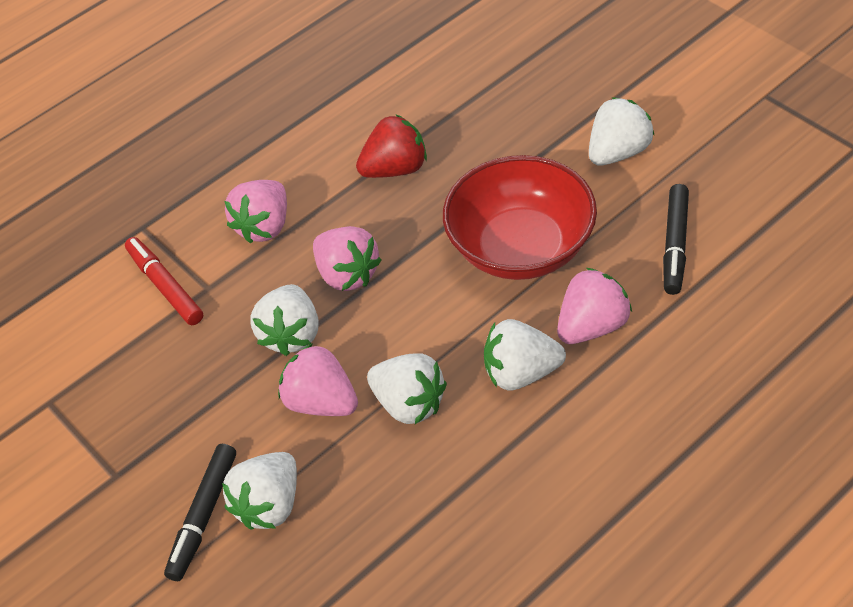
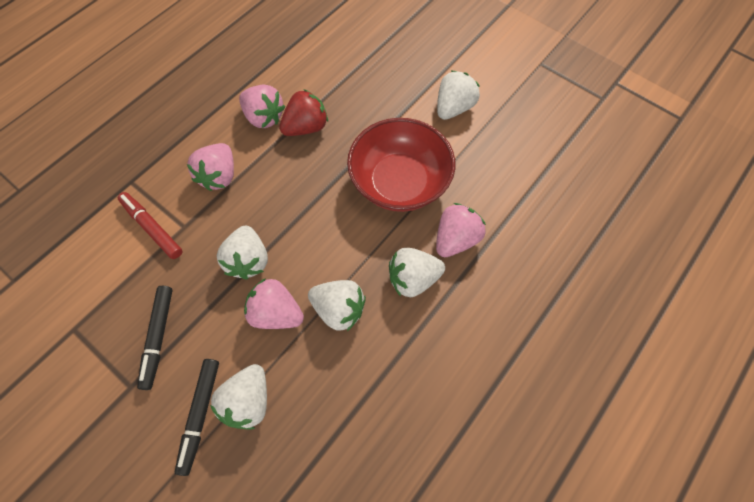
camera: 15 degrees left, 15 degrees up
pink strawberry [313,226,381,291] -> pink strawberry moved to [239,85,285,128]
black marker [663,184,689,295] -> black marker moved to [137,286,173,390]

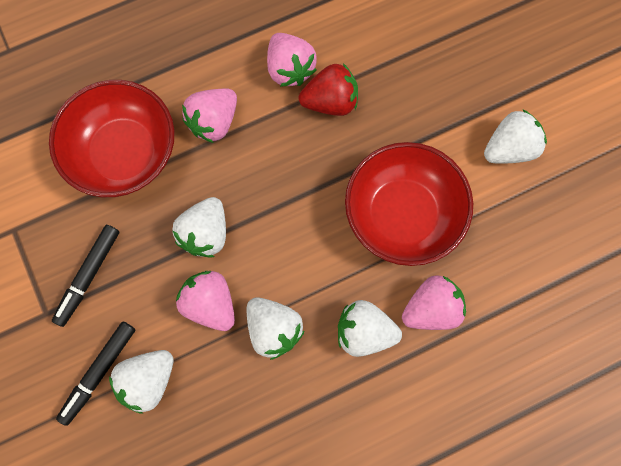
camera: 25 degrees right, 10 degrees up
red marker [118,192,183,259] -> red bowl [49,80,175,197]

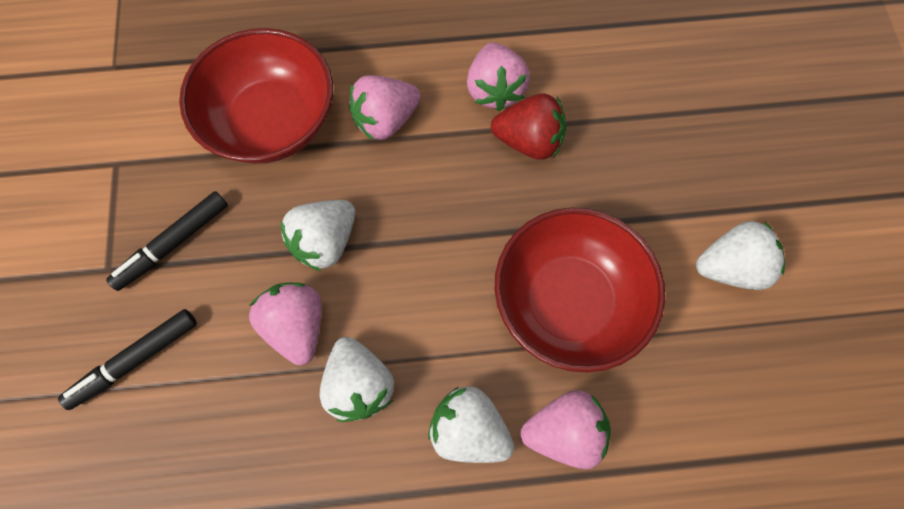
camera: 20 degrees right, 5 degrees down
white strawberry [109,350,174,414] -> none

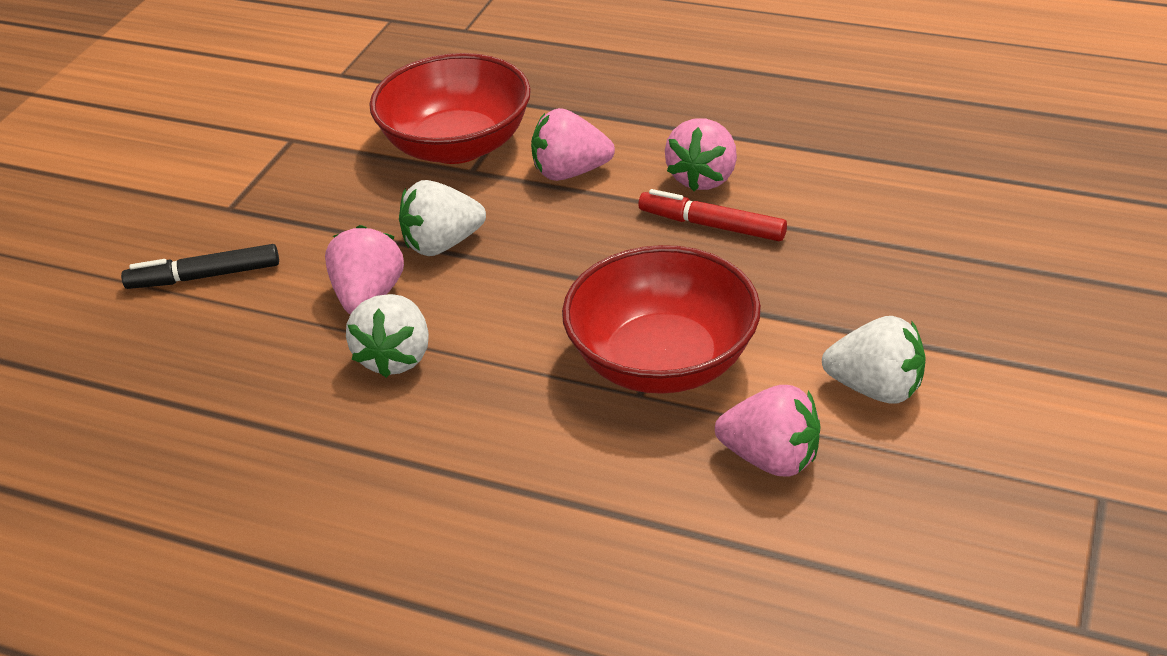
camera: 30 degrees right, 30 degrees down
black marker [106,191,228,291] -> none
white strawberry [428,386,514,463] -> none
red strawberry [491,94,567,160] -> red marker [638,189,787,241]
pink strawberry [520,390,611,469] -> pink strawberry moved to [715,385,821,476]

